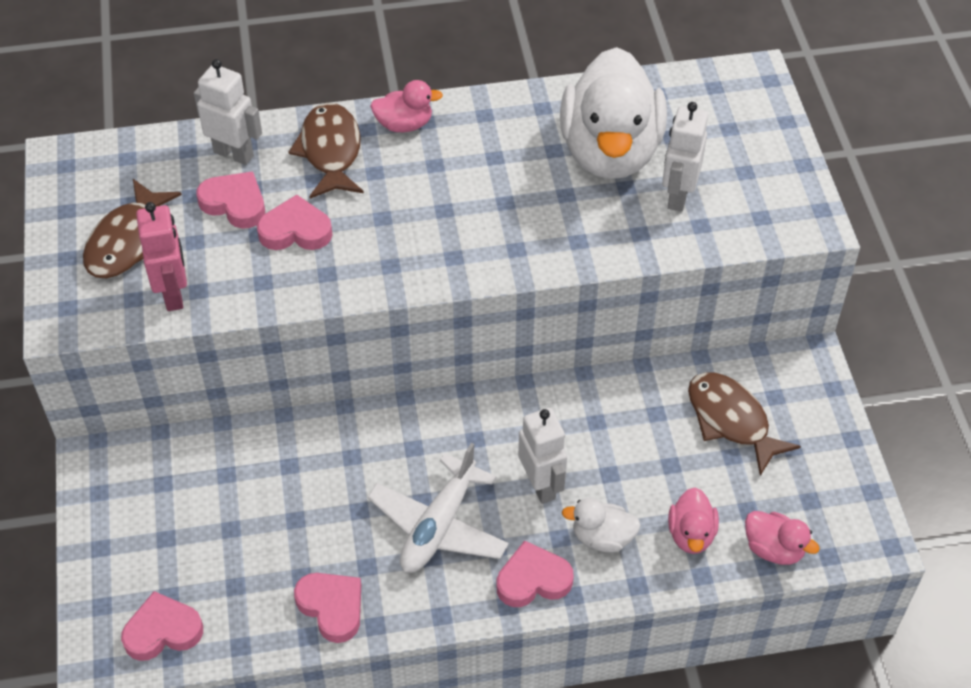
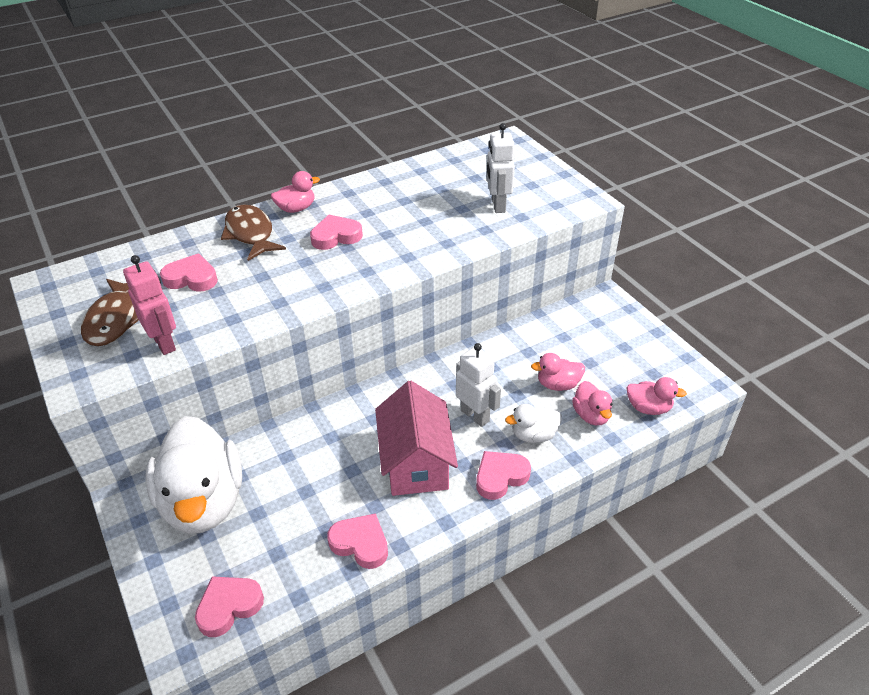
camera: 20 degrees left, 10 degrees down
white robot [194,59,262,165] -> none
pink heart [257,195,332,250] -> pink heart moved to [310,215,363,250]
white plane [367,443,509,573] -> pink house [375,381,458,496]
white duck [560,47,667,179] -> white duck moved to [145,416,242,534]
brown fish [688,372,801,476] -> none
none -> pink duck [531,353,585,391]

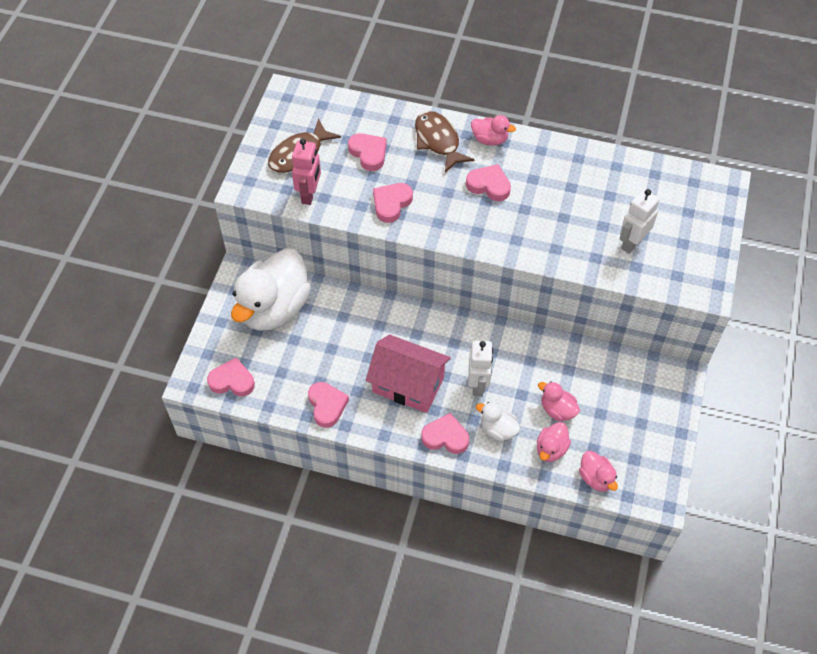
camera: 45 degrees right, 15 degrees up
brown fish [221,205,286,261] -> brown fish turned 45 degrees counterclockwise [415,111,475,173]
pink house [375,381,458,496] -> pink house turned 75 degrees clockwise [366,335,451,413]
none -> pink heart [373,183,413,223]

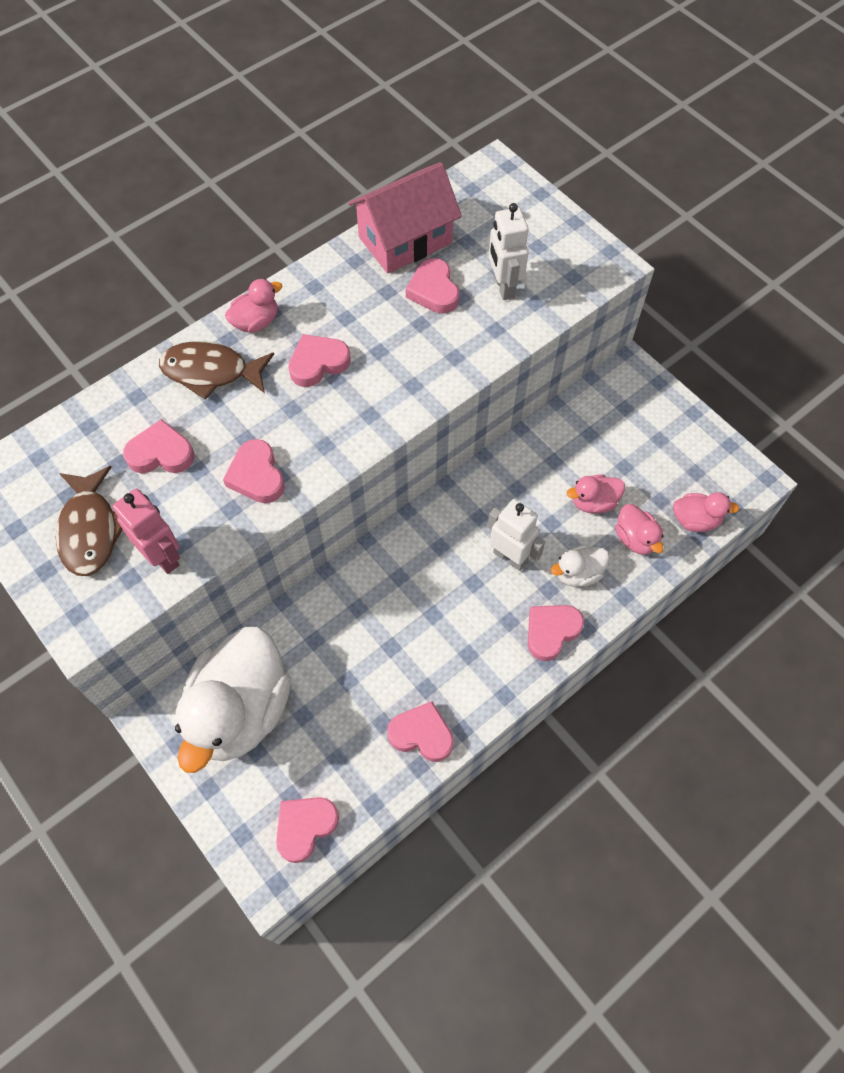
camera: 55 degrees left, 5 degrees up
white duck [231,248,311,331] -> white duck turned 45 degrees clockwise [175,626,291,773]
pink house [366,335,451,413] -> pink house moved to [348,162,462,274]
none -> pink heart [406,258,459,314]

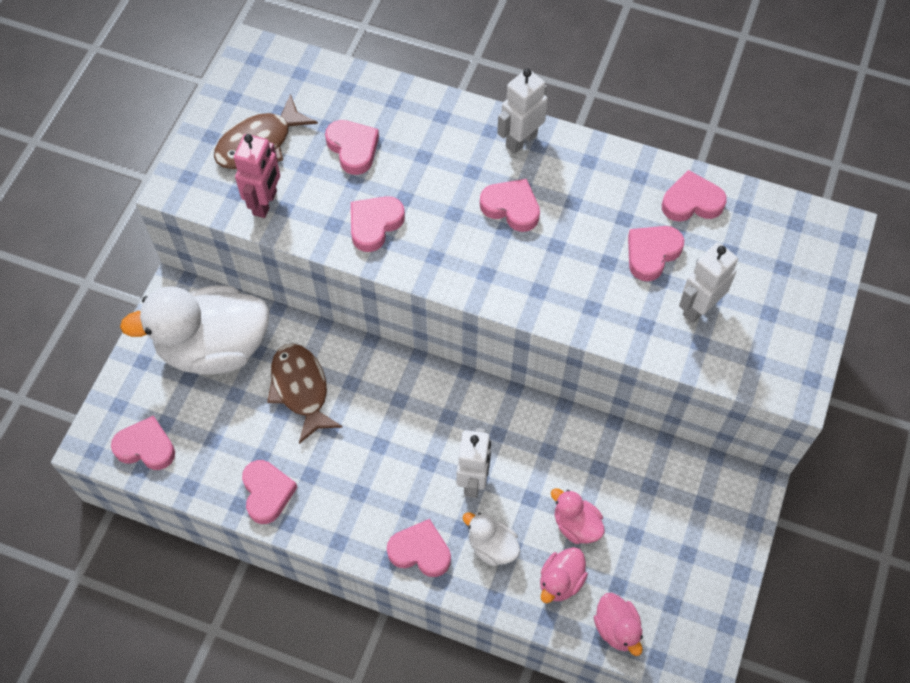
camera: 60 degrees right, 0 degrees up
brown fish [159,341,274,400] -> brown fish moved to [267,343,343,444]
pink duck [225,279,282,333] -> white robot [497,69,548,154]
pink house [348,162,462,274] -> pink heart [662,170,727,222]

